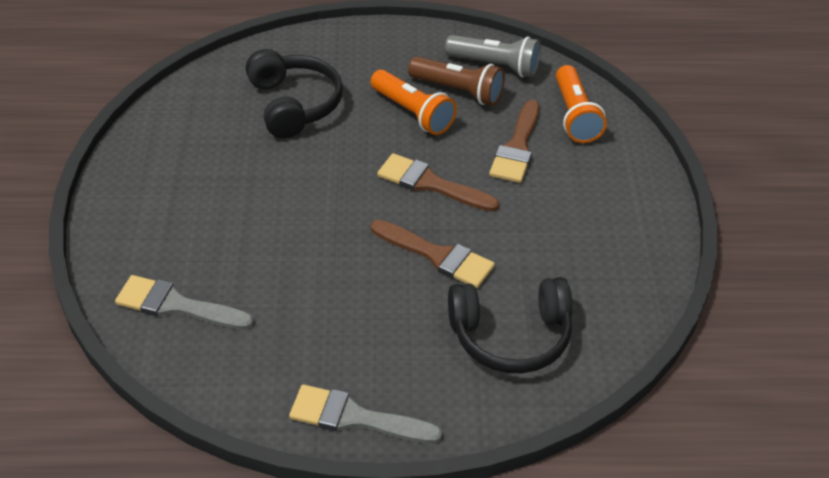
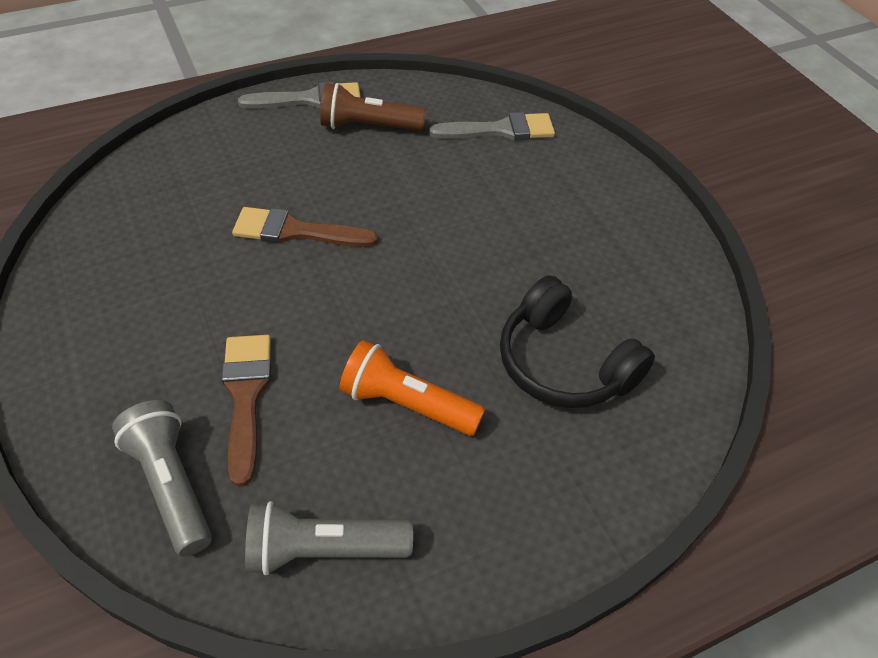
camera: 155 degrees right, 5 degrees up
brown brush [377,153,499,212] -> none
brown flashlight [408,56,505,106] -> brown flashlight moved to [321,83,426,131]
black headphones [448,277,572,373] -> none
orange flashlight [556,65,607,143] -> grey flashlight [112,400,212,557]

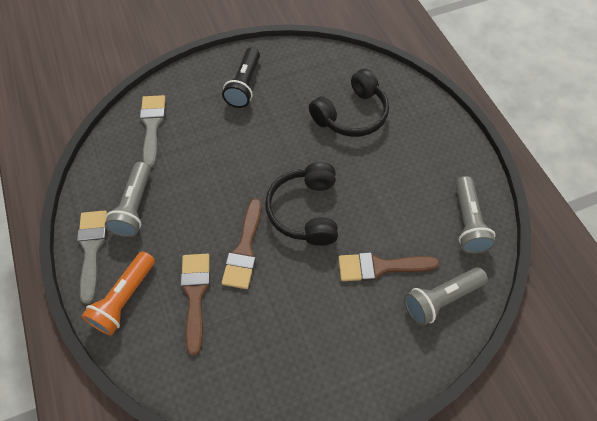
camera: 85 degrees left, 10 degrees up
brown flashlight [321,83,426,131] -> grey flashlight [105,162,151,237]
orange flashlight [340,340,485,436] -> orange flashlight moved to [81,251,155,335]
none -> brown brush [180,254,210,356]
none -> black flashlight [222,47,260,108]
none -> black headphones [265,162,338,246]

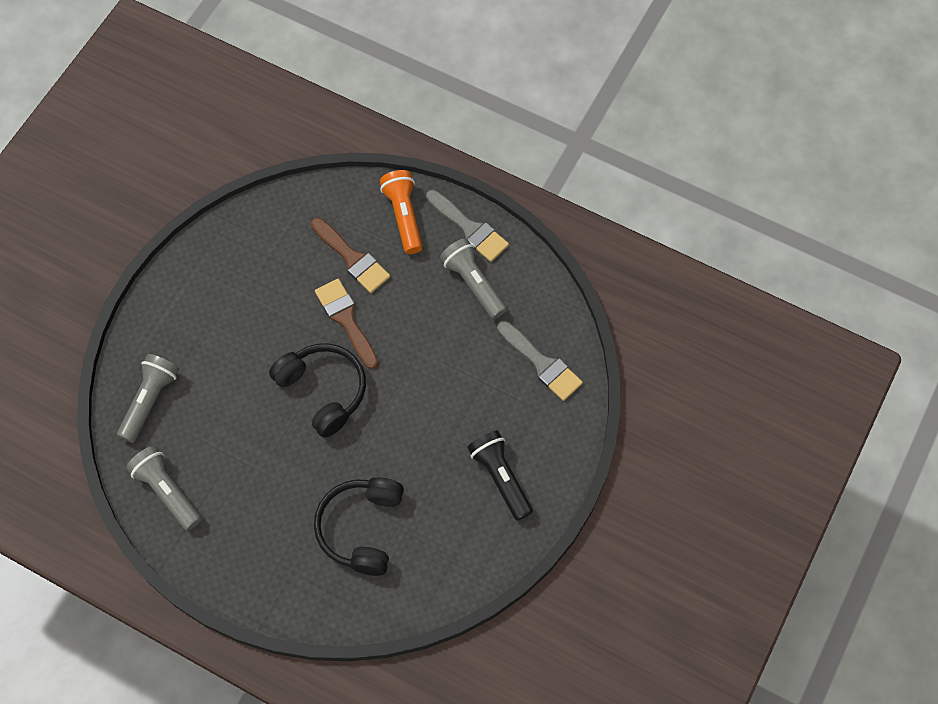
camera: 140 degrees right, 5 degrees up
brown brush [338,252,439,281] -> none

